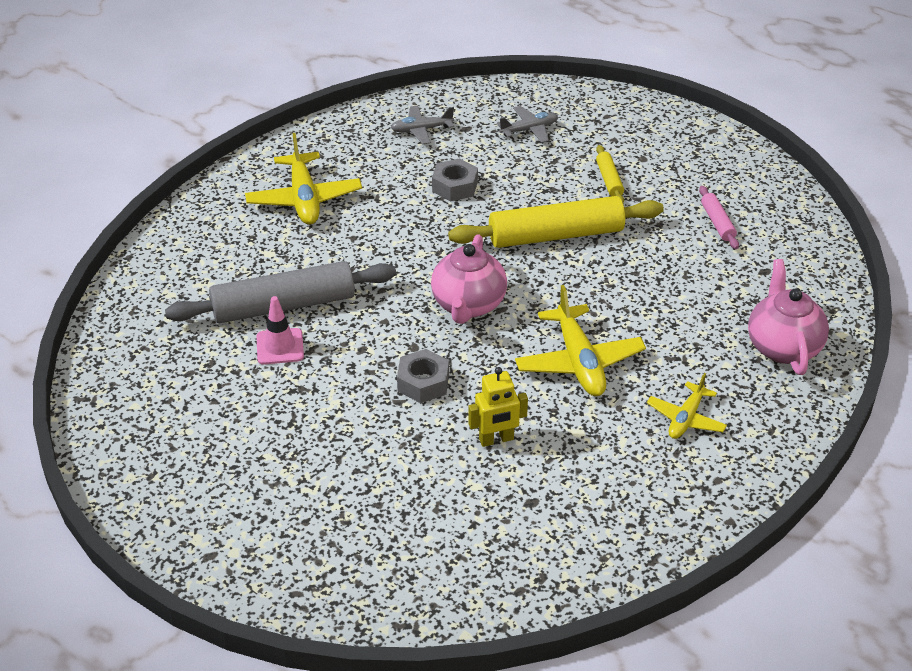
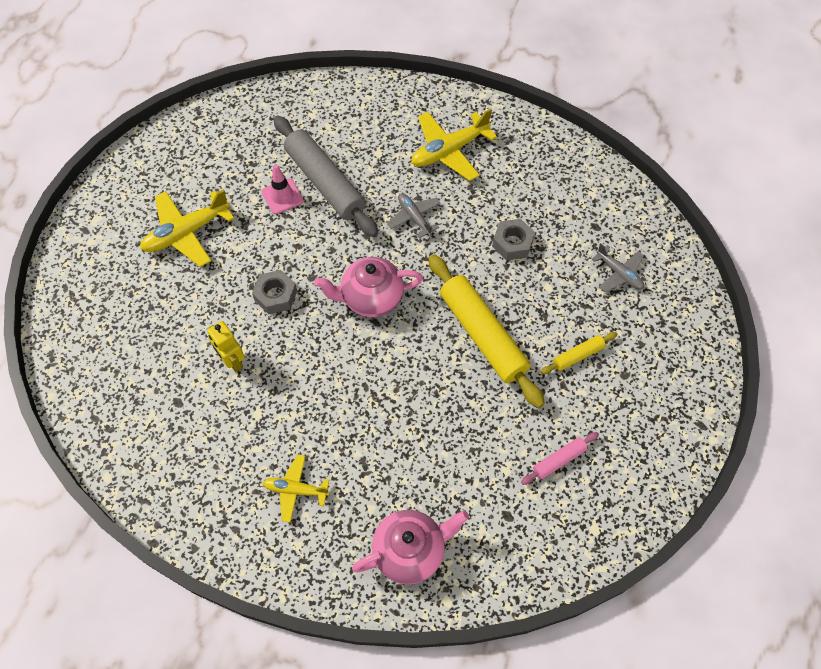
camera: 70 degrees right, 20 degrees up
grey plane [391,106,454,144] -> grey plane moved to [387,193,440,238]
yellow plane [515,285,646,396] -> yellow plane moved to [140,189,235,267]

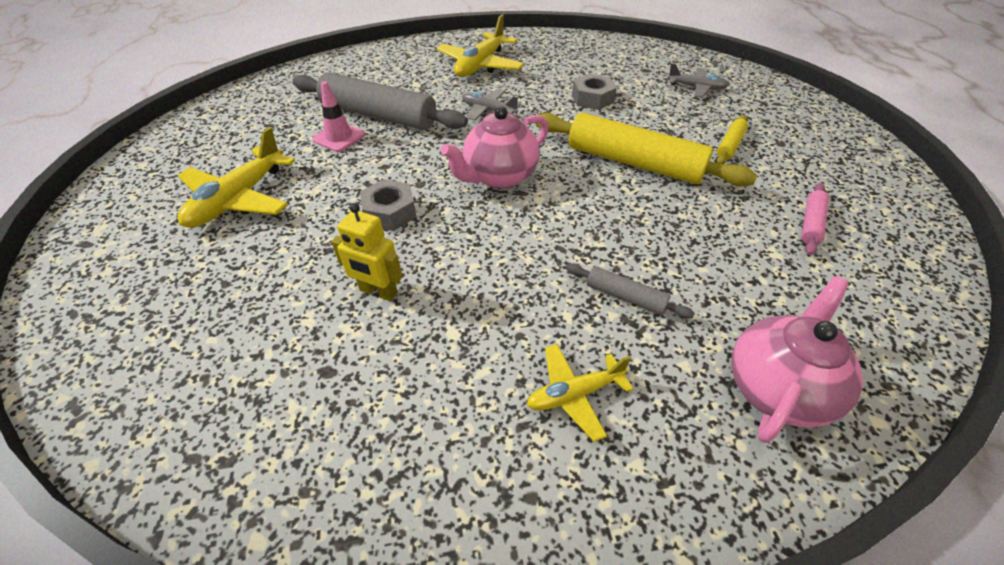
camera: 30 degrees left, 15 degrees down
none -> grey rolling pin [566,264,695,319]

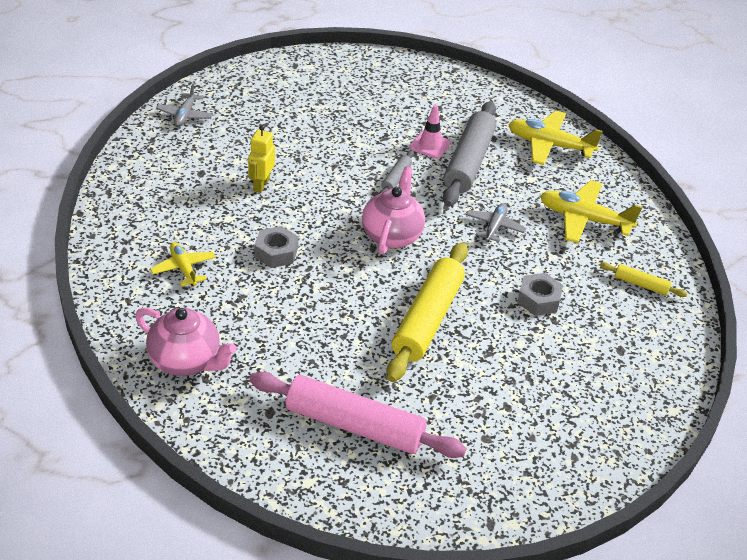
camera: 80 degrees right, 5 degrees down
yellow plane [178,127,295,228] -> yellow plane moved to [508,110,603,165]
grey nut [360,179,416,231] -> grey nut moved to [254,226,298,268]
pink teapot [441,106,549,189] -> pink teapot turned 60 degrees clockwise [362,166,425,255]
grey rolling pin [566,264,695,319] -> grey rolling pin moved to [379,150,414,194]
grey plane [667,63,729,98] -> grey plane moved to [156,83,213,127]
yellow rolling pin [717,115,748,164] -> yellow rolling pin moved to [600,262,687,297]
pink rolling pin [801,183,829,255] -> pink rolling pin [249,372,466,458], size x2.19

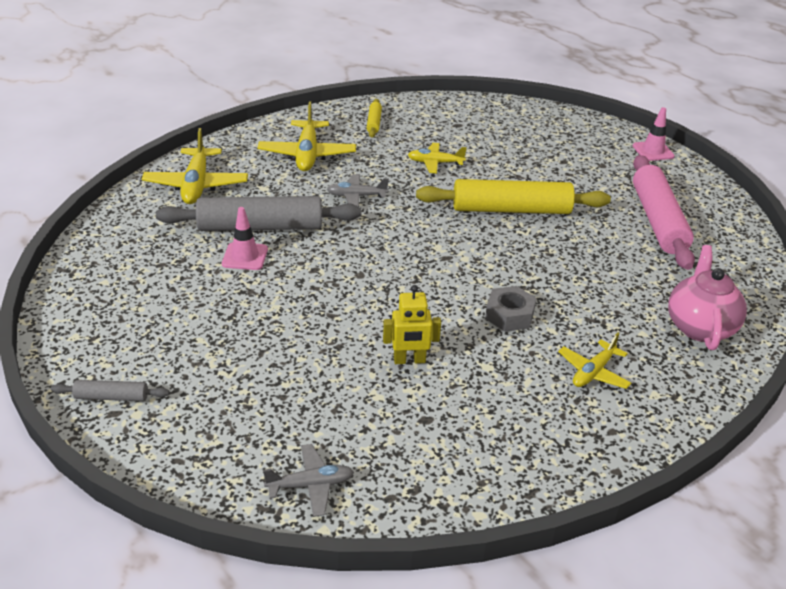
camera: 110 degrees left, 5 degrees down
pink teapot [362,166,425,255] -> none
grey rolling pin [379,150,414,194] -> grey rolling pin moved to [51,380,170,401]
grey nut [517,273,563,316] -> yellow plane [408,143,467,173]
none -> pink traffic cone [633,107,675,161]

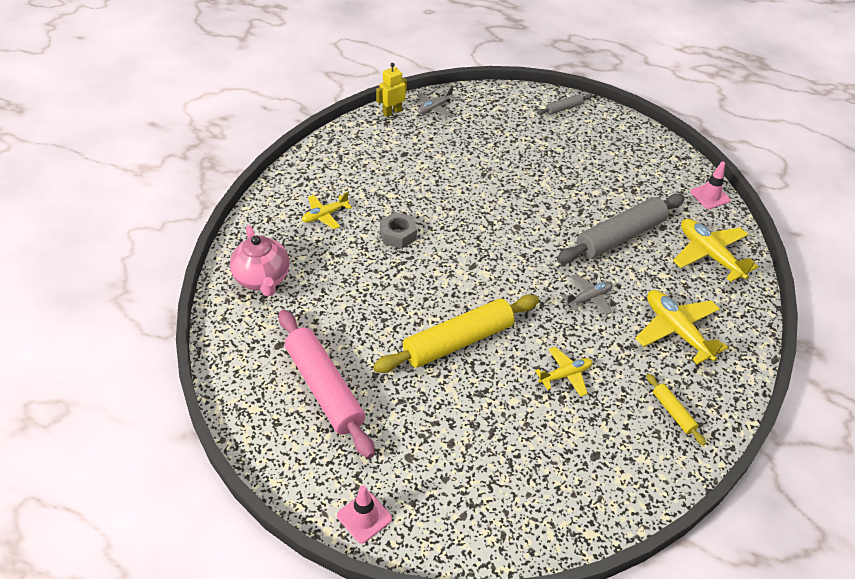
camera: 150 degrees right, 10 degrees up
pink traffic cone [222,207,268,270] -> pink traffic cone moved to [690,162,730,209]
yellow robot [383,285,441,364] -> yellow robot moved to [376,63,407,117]
yellow plane [558,333,631,389] -> yellow plane turned 135 degrees counterclockwise [302,192,352,229]

